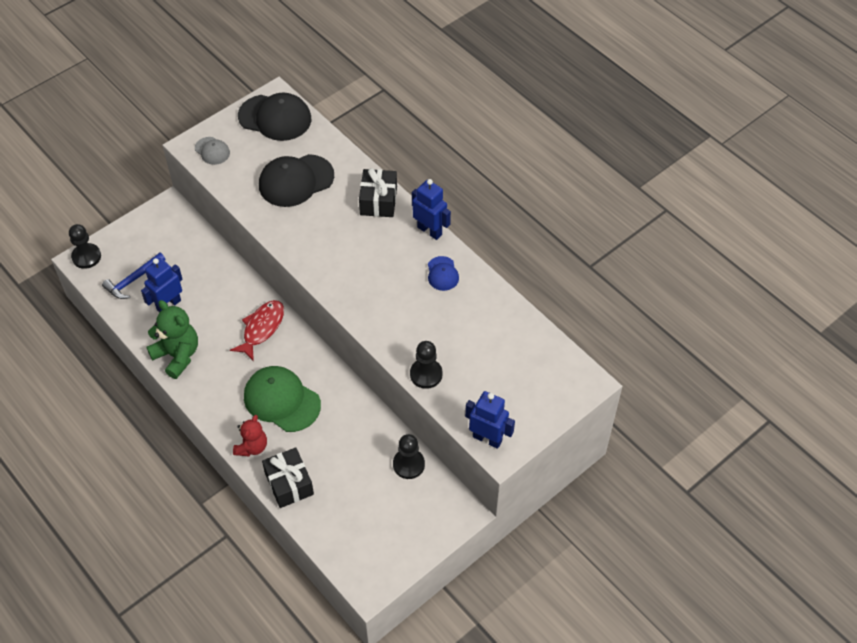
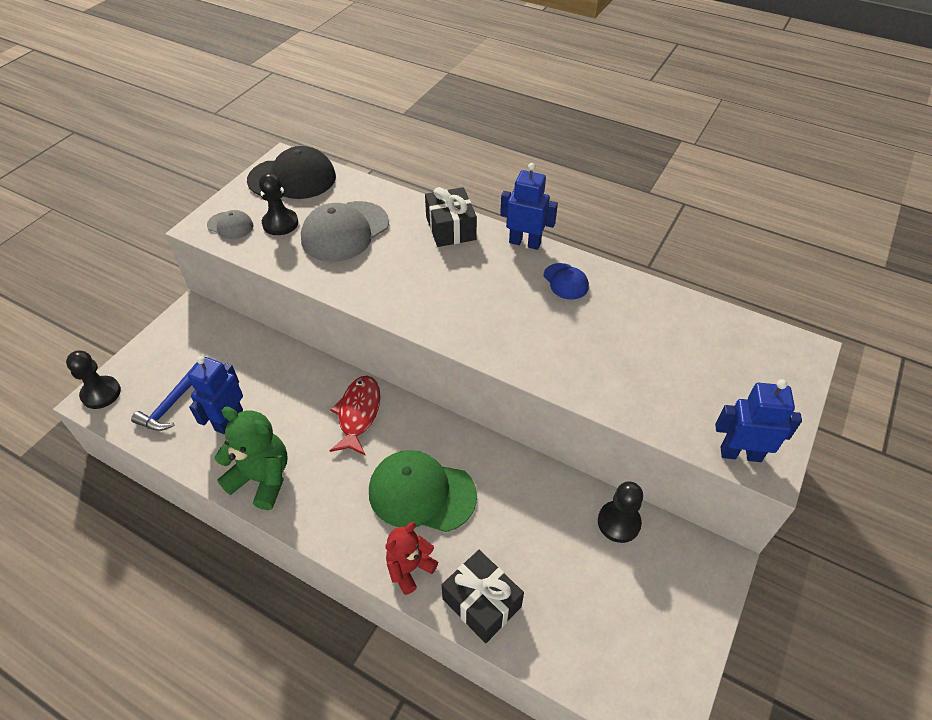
camera: 20 degrees left, 5 degrees down
red teddy bear [233,415,267,456] -> red teddy bear turned 135 degrees counterclockwise [385,522,438,595]
black cap [259,154,334,207] -> grey cap [301,201,389,262]
black pawn [410,341,443,389] -> black pawn moved to [259,173,298,235]

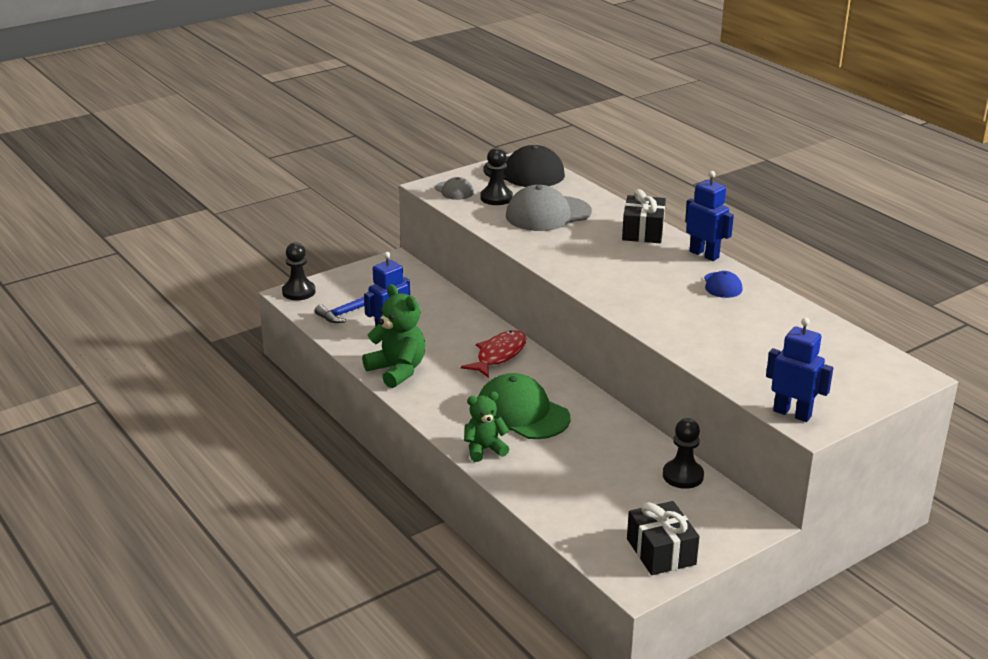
camera: 25 degrees right, 20 degrees down
red teddy bear [385,522,438,595] -> green teddy bear [464,392,509,462]
black gift [442,550,524,643] -> black gift moved to [627,501,699,575]

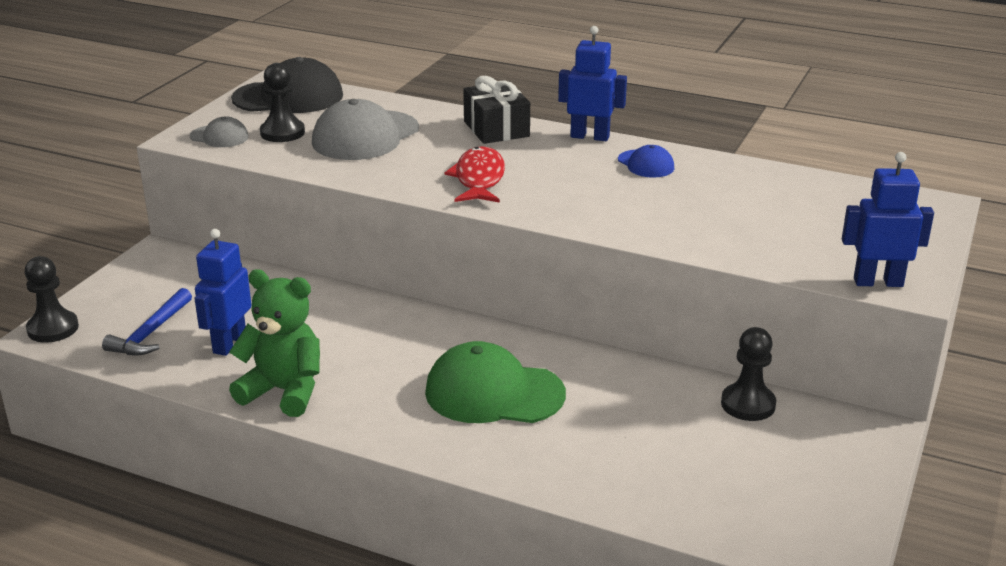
camera: 30 degrees left, 0 degrees up
red fish [461,330,526,378] -> red fish moved to [444,146,505,203]
green teddy bear [464,392,509,462] -> none
black gift [627,501,699,575] -> none

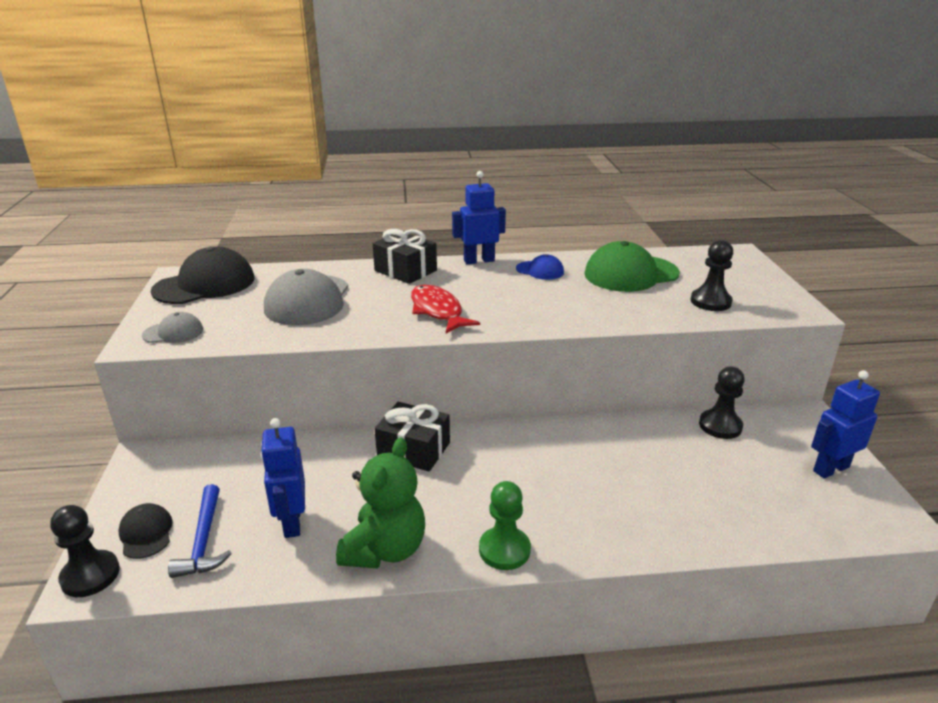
camera: 30 degrees left, 0 degrees up
green teddy bear [229,269,320,417] -> green teddy bear turned 120 degrees clockwise [336,437,425,568]
black pawn [260,63,305,142] -> black pawn moved to [691,240,733,311]
green cap [425,341,566,423] -> green cap moved to [584,241,680,292]
blue robot [842,152,934,287] -> blue robot moved to [811,370,880,479]
none -> black cap [118,503,173,559]
none -> black gift [375,402,450,471]
none -> green pawn [479,481,531,570]

